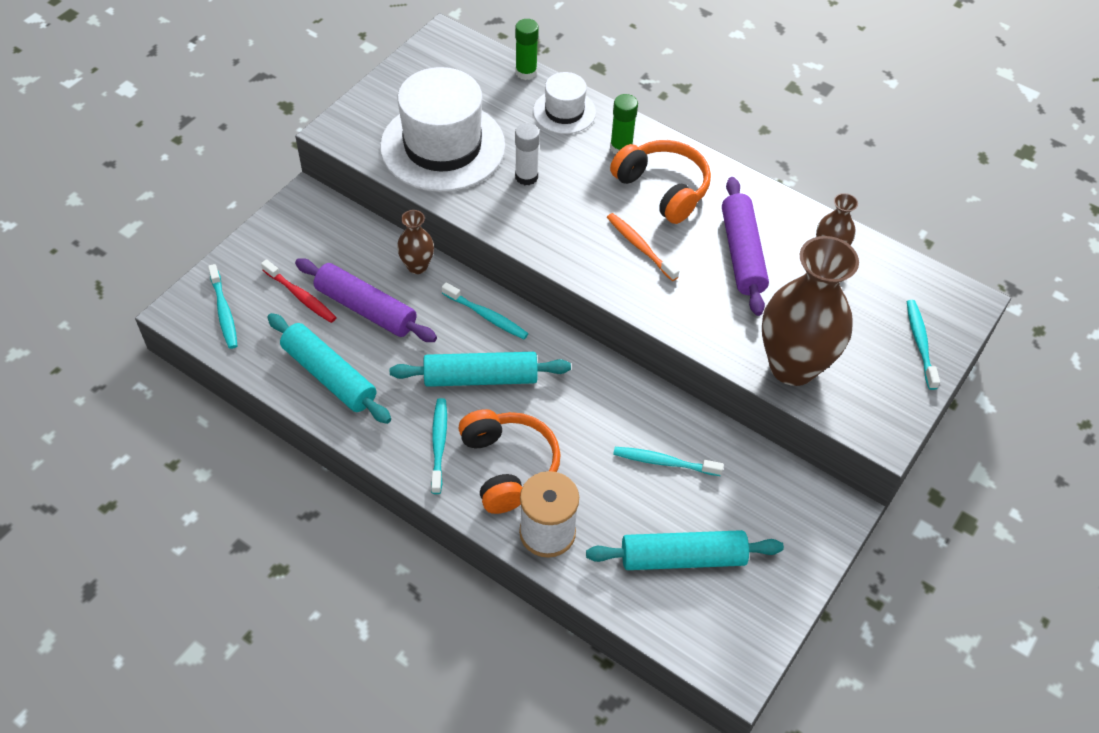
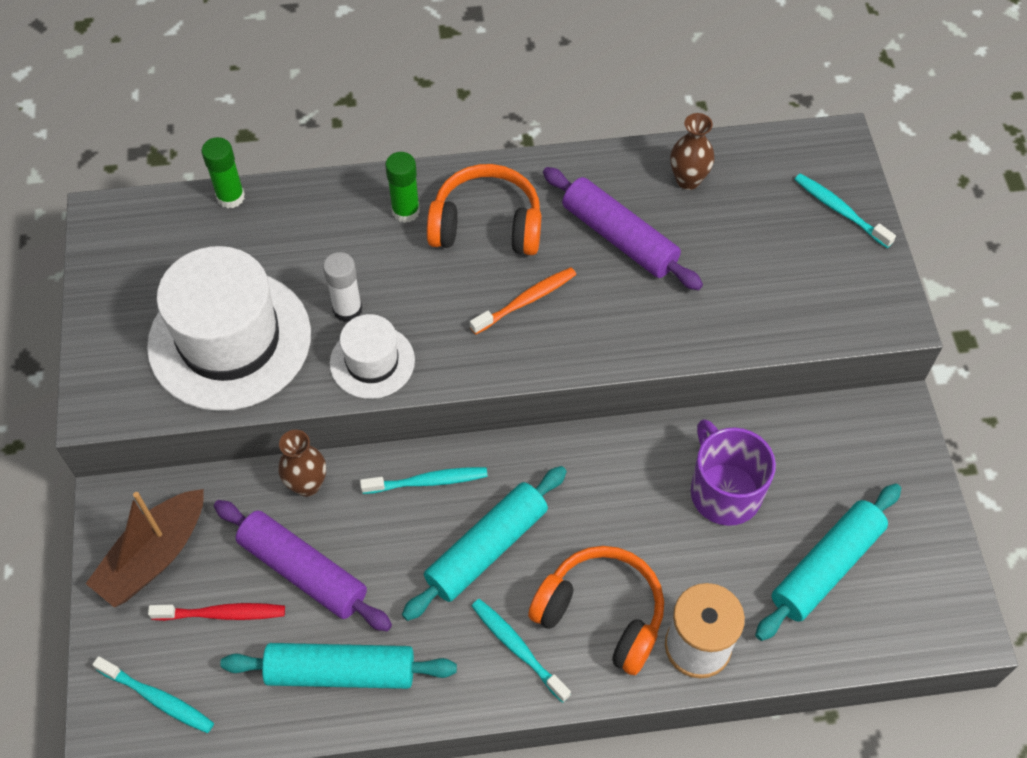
camera: 40 degrees left, 5 degrees up
purple rolling pin [295,258,437,342] -> purple rolling pin turned 45 degrees clockwise [214,500,392,631]
white hat [533,72,596,134] -> white hat moved to [330,314,415,399]
orange toothbrush [607,213,679,281] -> orange toothbrush turned 135 degrees clockwise [470,267,576,335]
turquoise toothbrush [613,447,724,476] -> purple mug [691,419,776,526]
brown vase [762,236,859,386] -> none
none -> brown boat [86,489,204,608]

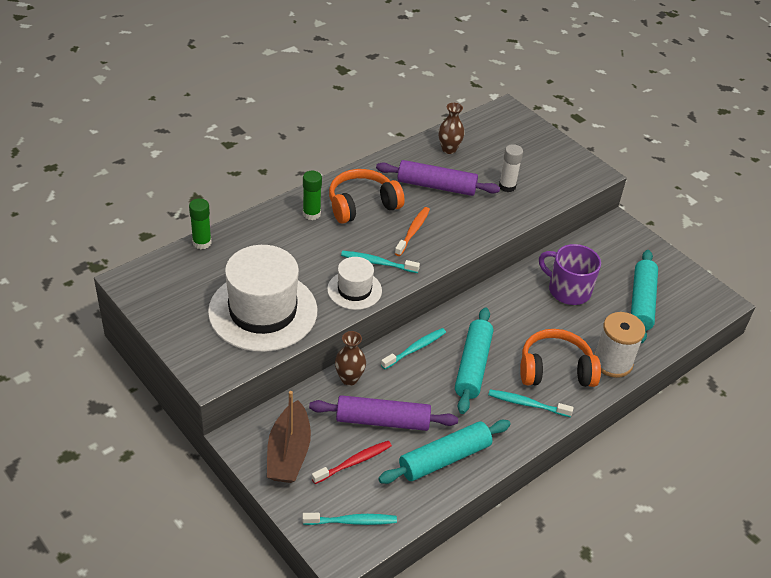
camera: 35 degrees left, 15 degrees down
white glue stick [323,252,362,322] -> white glue stick moved to [499,144,523,192]
turquoise toothbrush [794,173,896,248] -> turquoise toothbrush moved to [341,251,420,273]

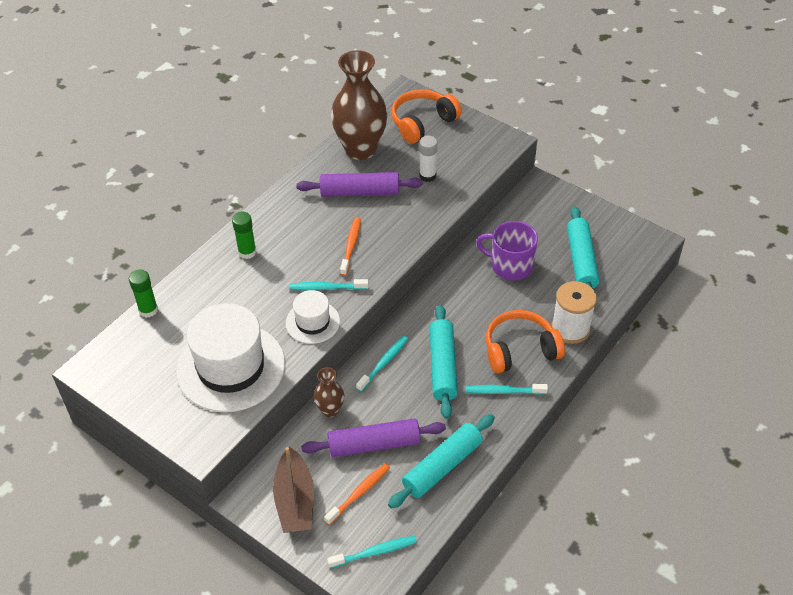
camera: 10 degrees left, 5 degrees up
red toothbrush [312,441,392,484] -> orange toothbrush [324,463,390,525]
orange headphones [329,169,405,224] -> orange headphones moved to [391,89,462,144]
brown vase [438,103,465,154] -> brown vase [331,50,388,160], size x2.12

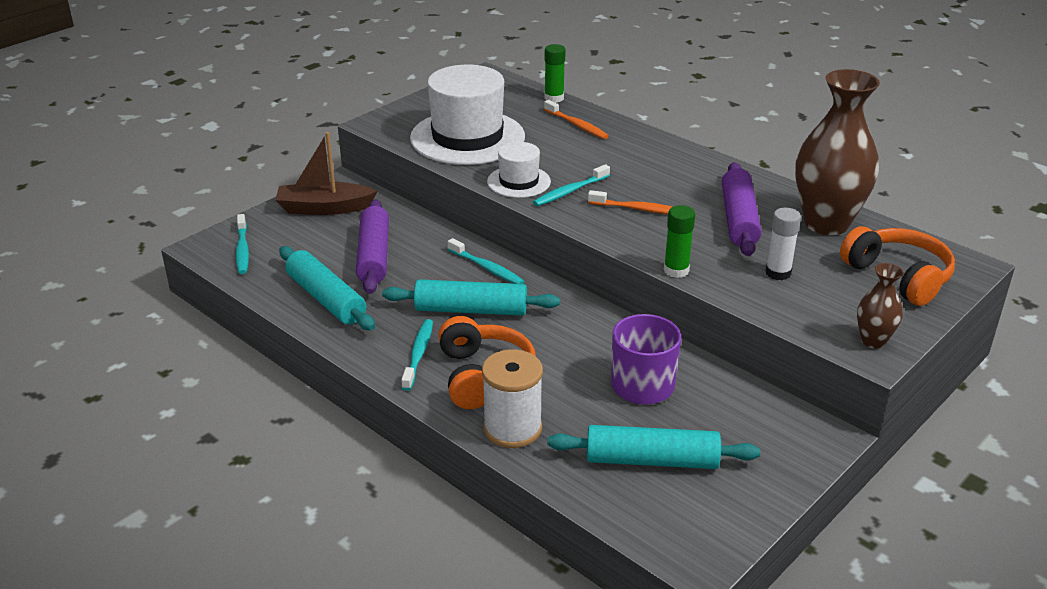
camera: 95 degrees right, 15 degrees down
green glue stick [232,211,256,259] -> green glue stick moved to [664,205,695,278]
turquoise toothbrush [289,279,368,291] -> turquoise toothbrush turned 135 degrees counterclockwise [533,164,610,206]
brown vase [314,367,344,417] -> brown vase moved to [857,263,904,349]
orange toothbrush [324,463,390,525] -> orange toothbrush moved to [544,100,609,139]

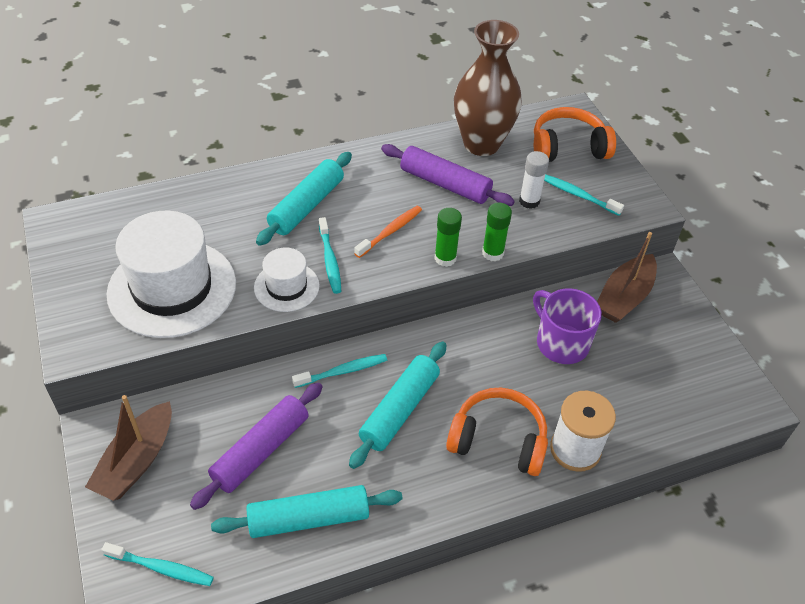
camera: 65 degrees left, 15 degrees up
purple rolling pin [356,199,389,294] -> purple rolling pin turned 75 degrees counterclockwise [190,382,323,510]
turquoise toothbrush [401,319,433,391] -> turquoise toothbrush moved to [544,174,624,216]
orange toothbrush [544,100,609,139] -> none
green glue stick [545,44,566,103] -> green glue stick moved to [434,208,462,267]
turquoise rolling pin [548,425,760,469] -> turquoise rolling pin moved to [256,152,352,246]
brown vase [857,263,904,349] -> none
none -> brown boat [597,232,657,323]

